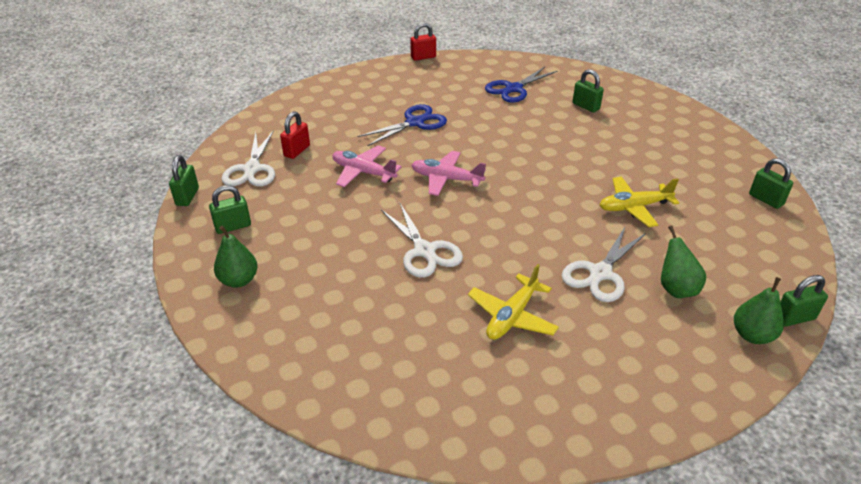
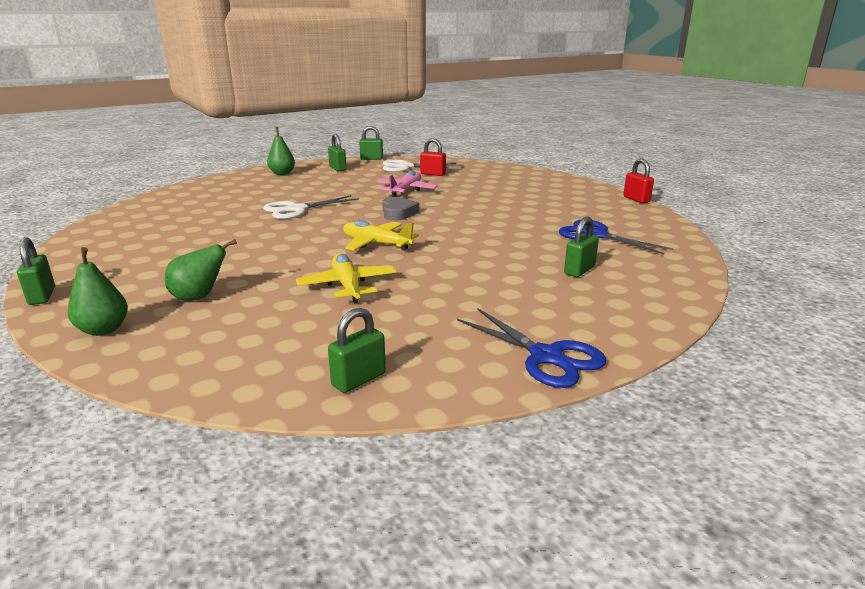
camera: 85 degrees right, 15 degrees down
blue scissors [357,104,447,146] -> blue scissors moved to [457,308,607,388]
pink plane [412,151,486,196] -> grey heart [382,197,419,221]
yellow plane [468,264,559,340] -> yellow plane moved to [343,220,419,251]
white scissors [561,227,646,302] -> none
green padlock [780,275,828,327] -> green padlock moved to [17,237,55,305]

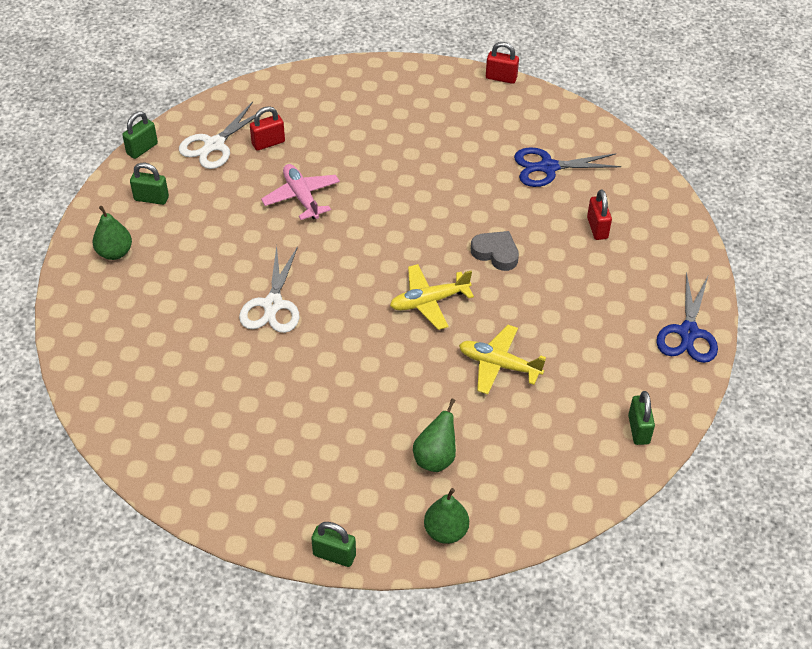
camera: 50 degrees left, 25 degrees up
grey heart [382,197,419,221] -> grey heart moved to [471,231,519,271]
blue scissors [457,308,607,388] -> blue scissors turned 105 degrees clockwise [656,271,718,363]
green padlock [564,216,599,277] -> red padlock [587,189,612,240]

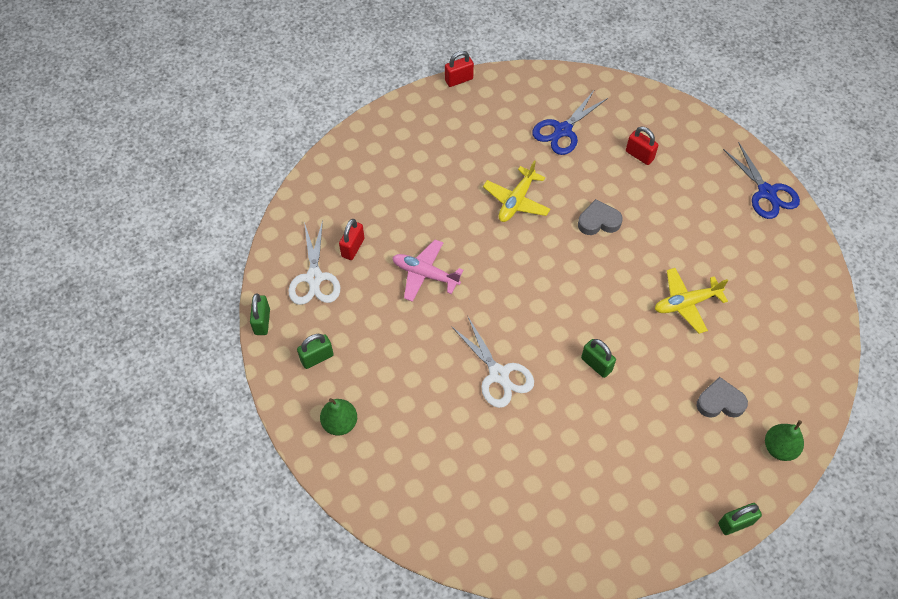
camera: 40 degrees left, 10 degrees up
yellow plane [390,264,474,330] -> yellow plane moved to [483,160,550,222]
green pear [413,398,456,472] -> grey heart [696,377,748,418]
green padlock [628,391,655,445] -> green padlock moved to [581,339,616,378]

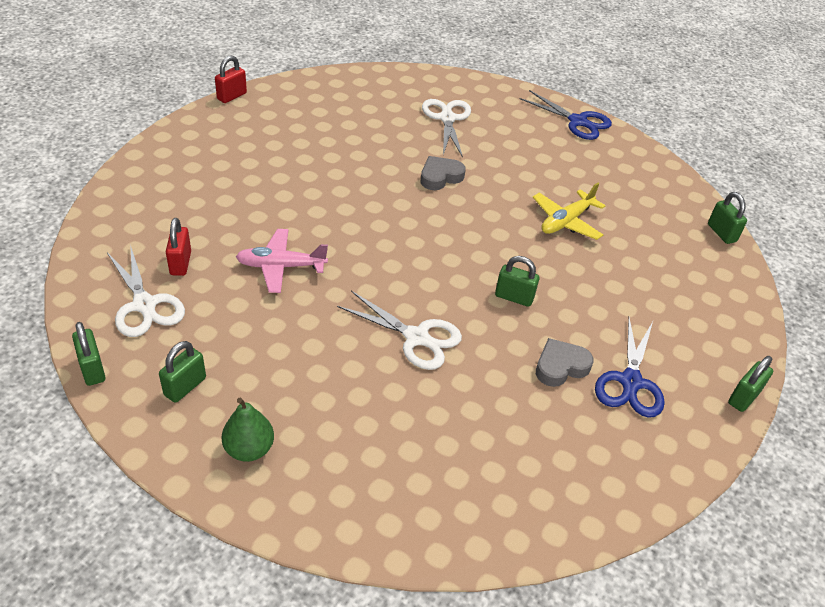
camera: 30 degrees left, 15 degrees down
yellow plane [483,160,550,222] -> none
blue scissors [532,91,608,155] -> blue scissors moved to [595,318,665,418]
red padlock [626,127,659,165] -> white scissors [422,99,471,158]
grey heart [696,377,748,418] -> grey heart moved to [536,338,594,387]
green pear [765,420,804,461] -> none
none -> green padlock [708,192,747,244]

